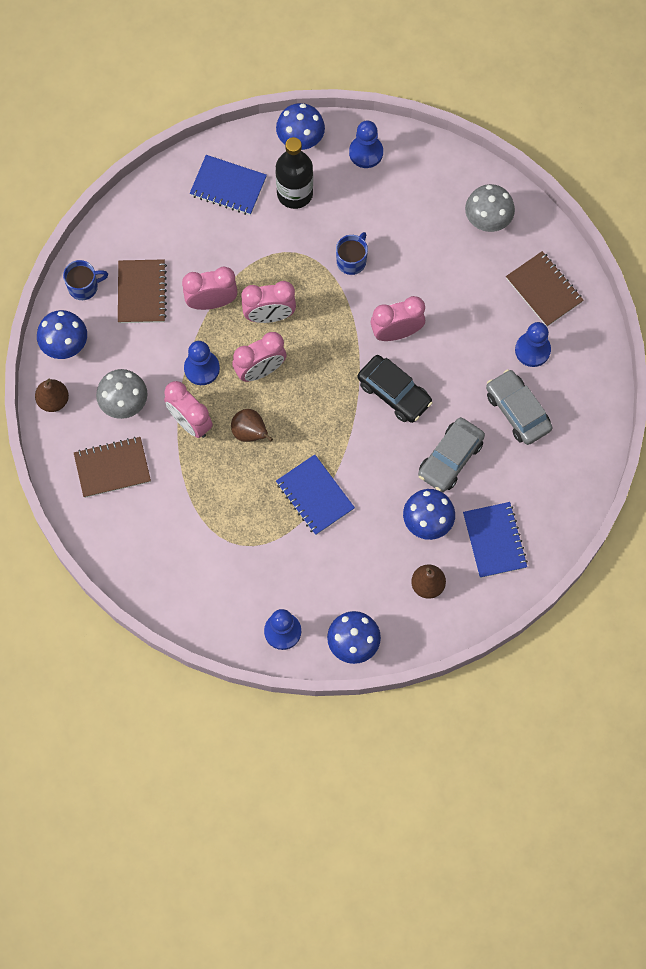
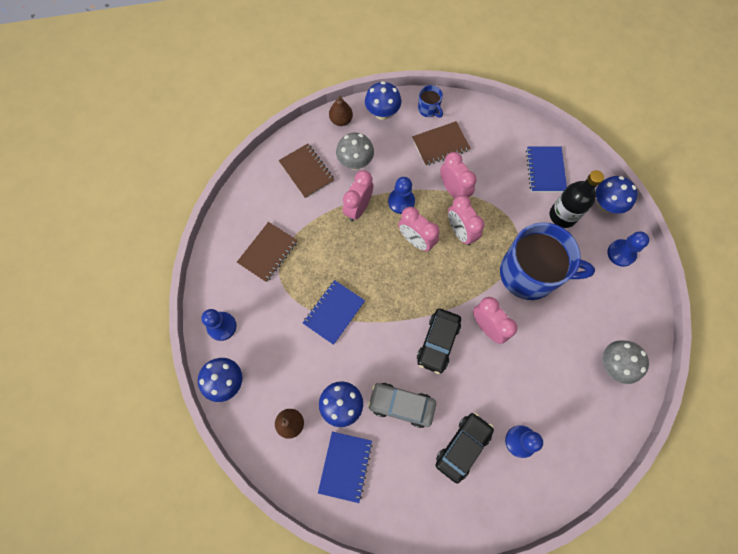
camera: 70 degrees right, 0 degrees up
brown pear [231,409,273,442] -> none
blue mug [336,232,368,275] -> blue mug [500,222,595,300], size x2.40
blue notebook [463,502,528,578] -> blue notebook turned 45 degrees counterclockwise [318,432,373,503]
grey car [486,369,552,445] -> black car [436,413,494,483]
brown notebook [506,251,584,327] -> brown notebook moved to [237,222,298,282]

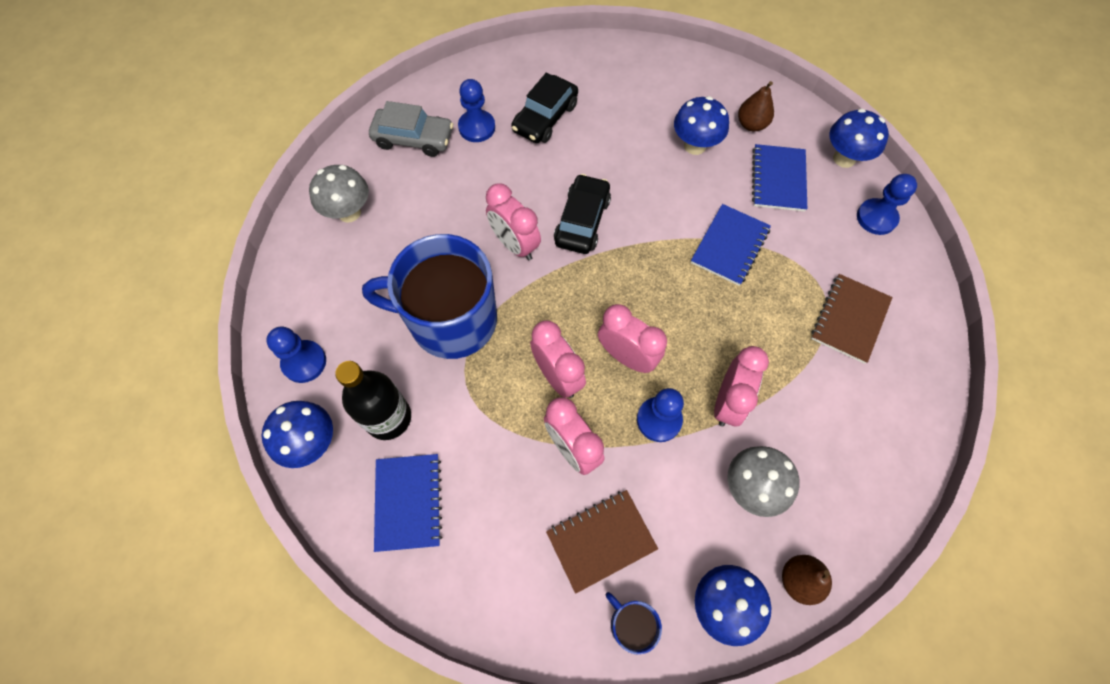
camera: 175 degrees right, 5 degrees down
brown notebook [279,144,334,199] -> none
blue notebook [318,432,373,503] -> blue notebook moved to [752,144,807,212]
grey car [368,383,436,428] -> grey car moved to [369,101,453,157]

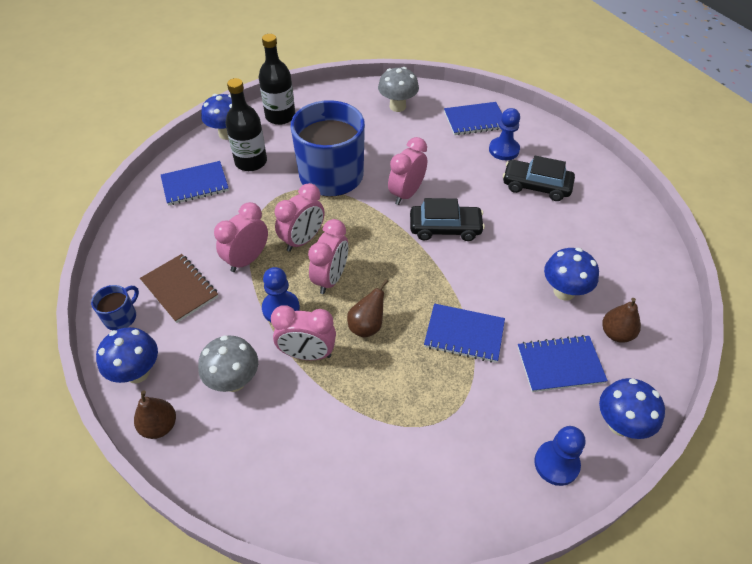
camera: 75 degrees right, 15 degrees down
blue pawn [266,327,326,383] -> black bottle [259,34,295,125]
grey car [369,101,453,157] -> blue notebook [444,102,502,135]
brown notebook [811,274,893,364] -> none
none -> brown pear [347,279,389,338]

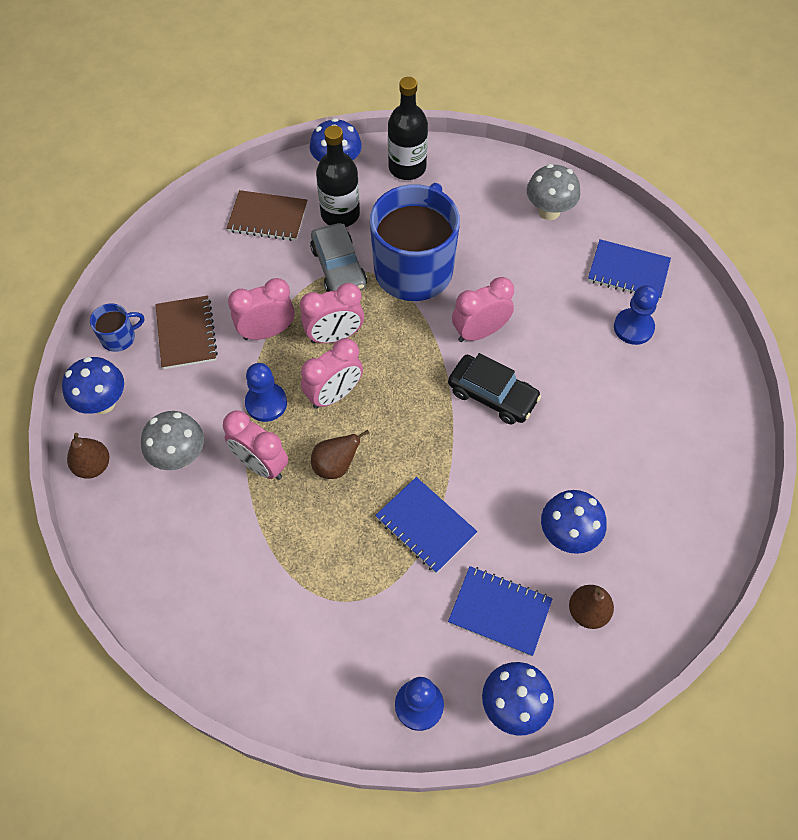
camera: 30 degrees right, 10 degrees up
blue notebook [161,161,229,206] -> brown notebook [227,190,307,241]
black car [503,156,575,201] -> none
none -> grey car [310,223,367,292]

